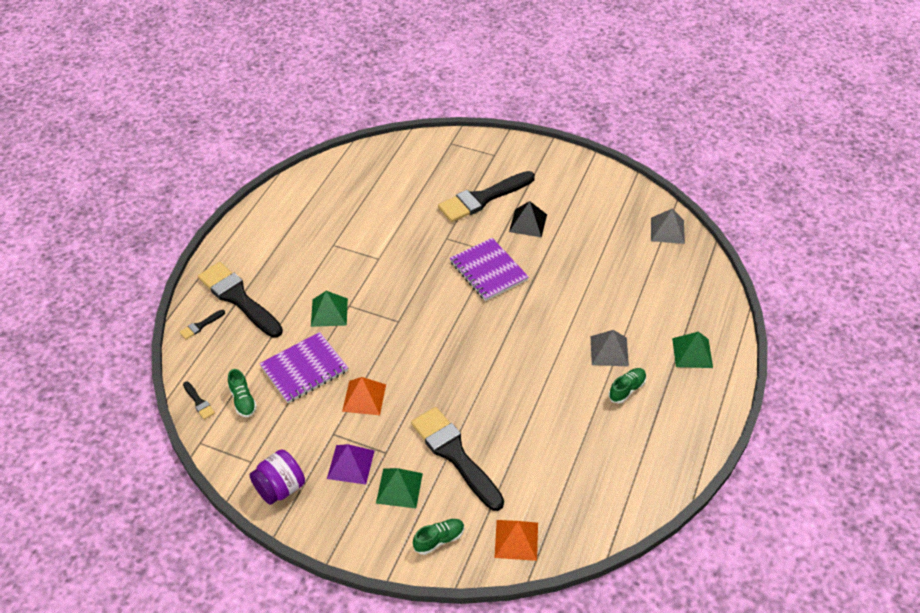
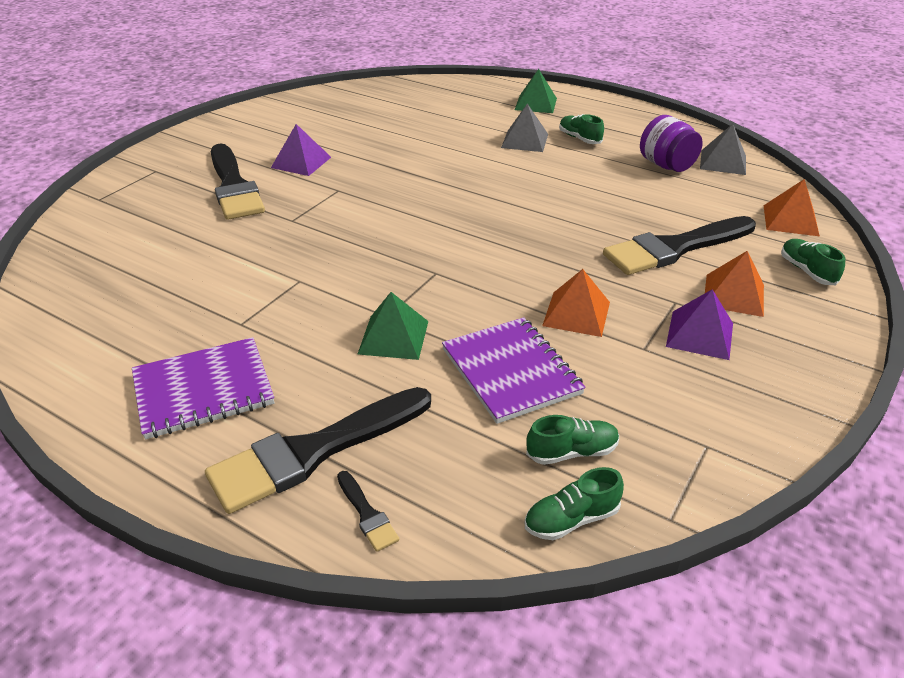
camera: 80 degrees left, 10 degrees down
black brush [183,382,215,419] -> green shoe [525,467,624,540]
purple jar [249,449,305,505] -> purple jar moved to [640,115,703,172]
green pyramid [376,468,423,508] -> orange pyramid [705,251,764,317]
purple notebook [450,238,529,301] -> purple notebook moved to [132,337,274,440]
black pyramid [509,201,547,237] -> purple pyramid [271,124,331,176]
grey pyramid [651,208,685,244] -> grey pyramid moved to [700,124,746,175]

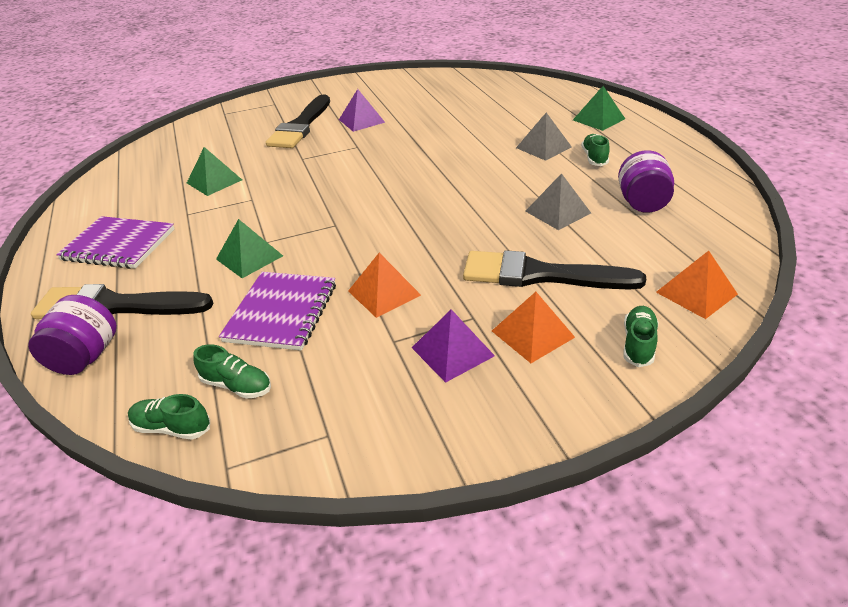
camera: 40 degrees right, 0 degrees up
black brush [337,471,399,552] -> purple jar [28,295,117,375]
grey pyramid [700,124,746,175] -> grey pyramid moved to [525,173,591,230]
none -> green pyramid [187,147,242,196]

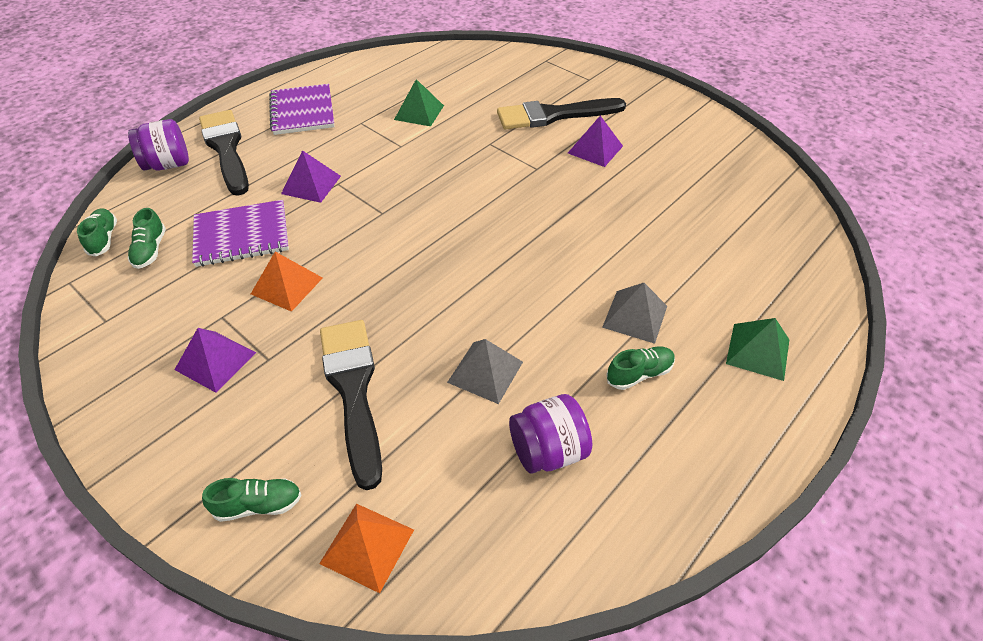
camera: 60 degrees right, 10 degrees up
green pyramid [216,219,283,278] -> purple pyramid [281,150,341,203]
orange pyramid [492,292,575,363] -> none

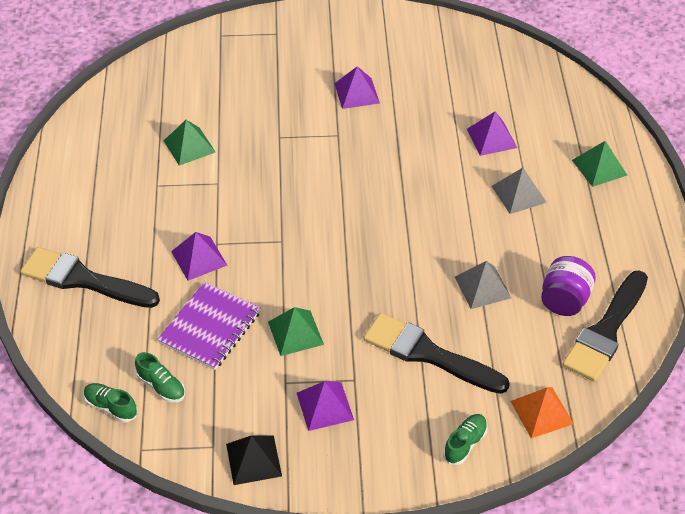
camera: 45 degrees left, 0 degrees up
purple jar [128,119,189,171] -> none
orange pyramid [251,252,323,312] -> green pyramid [268,307,324,356]
purple notebook [269,84,335,135] -> none
black brush [497,98,626,129] -> black brush moved to [562,270,648,382]
green shoe [606,346,675,390] -> none
none -> black pyramid [226,435,282,485]
none -> purple pyramid [467,112,517,156]

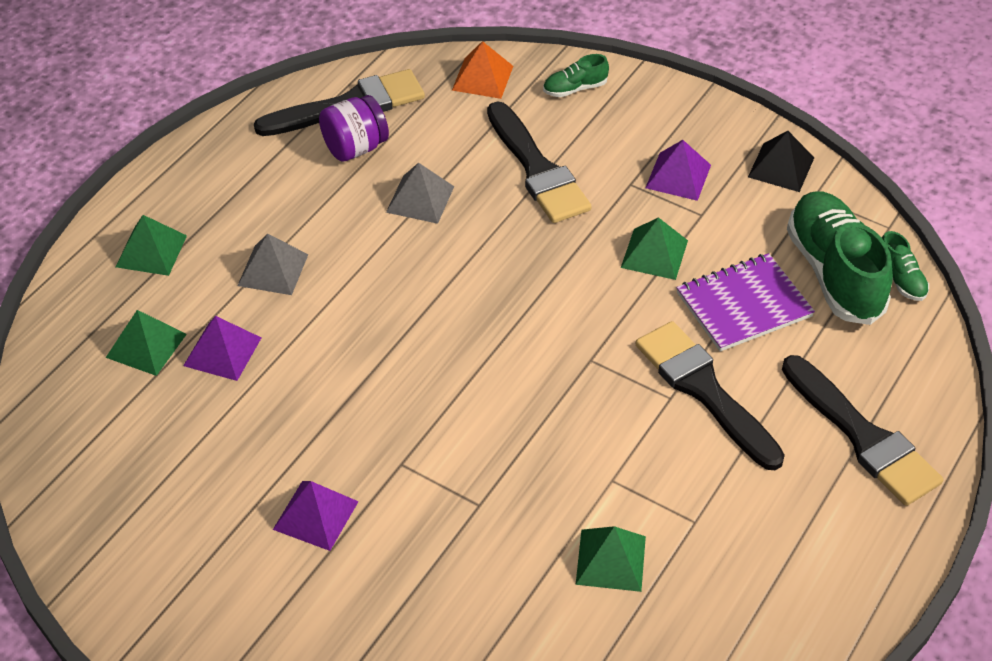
camera: 145 degrees left, 0 degrees up
green shoe [135,352,185,402] -> green shoe [787,192,893,325], size x2.21
purple pyramid [171,232,227,281] -> black brush [635,321,785,470]
none -> green pyramid [105,310,187,376]

